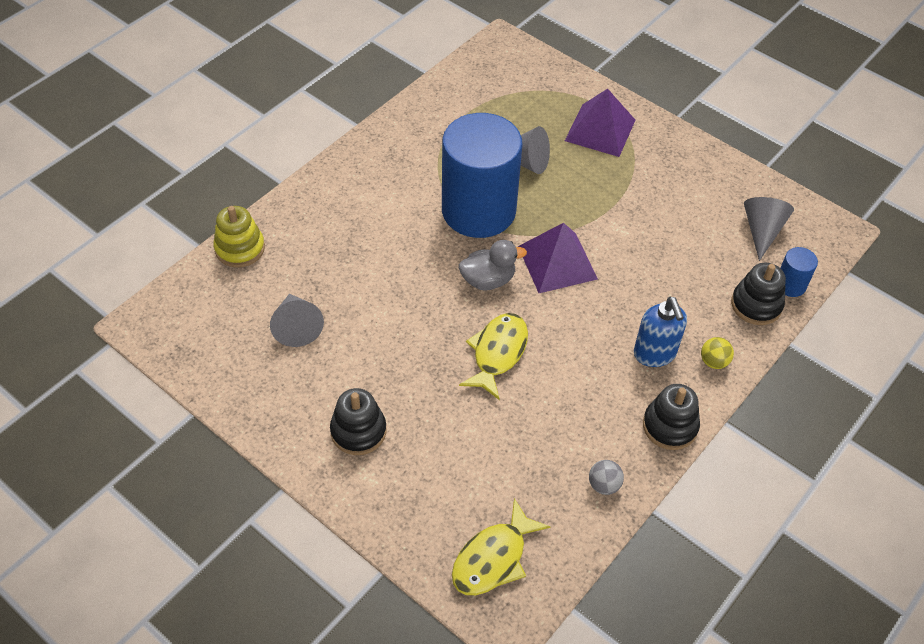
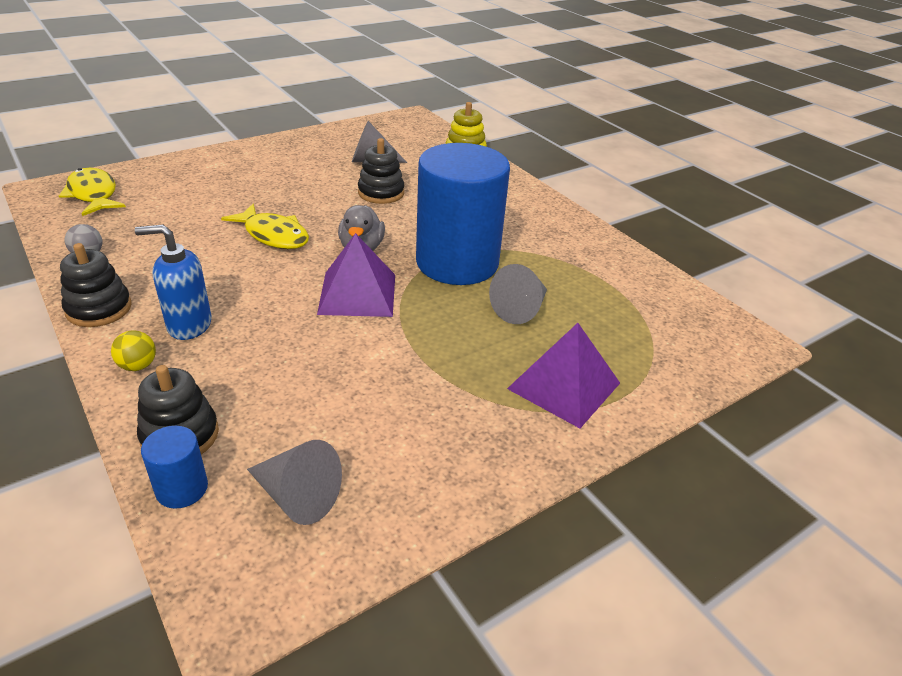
camera: 105 degrees right, 15 degrees down
black stacking toy [330,388,386,455] -> black stacking toy moved to [358,138,404,204]

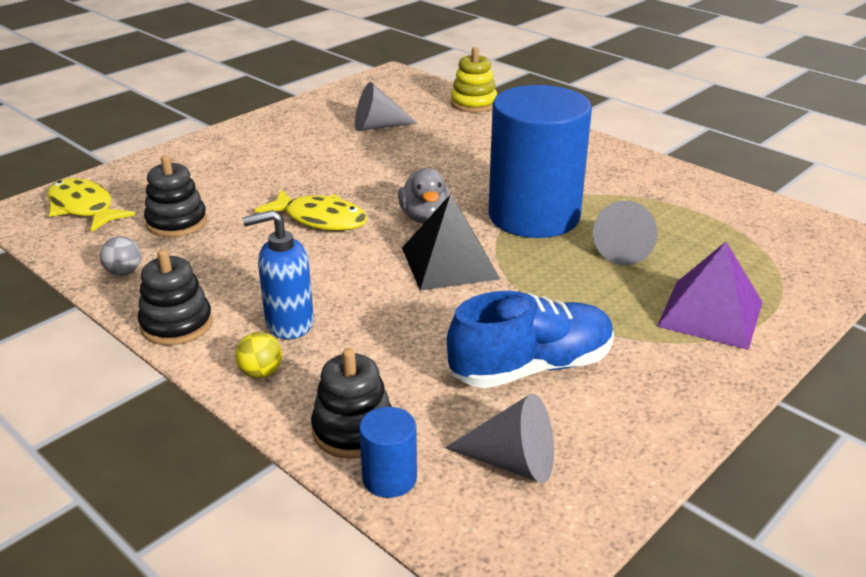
camera: 10 degrees left, 5 degrees down
purple pyramid [317,233,395,317] -> black pyramid [402,194,500,291]
black stacking toy [358,138,404,204] -> black stacking toy moved to [144,155,207,237]
none -> blue shoe [447,291,614,388]

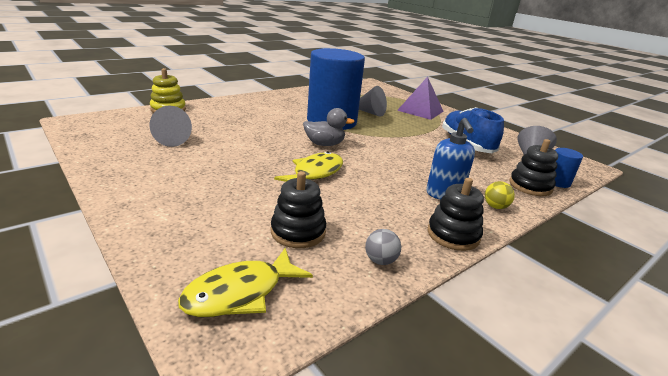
camera: 85 degrees left, 5 degrees down
black pyramid [402,194,500,291] -> none

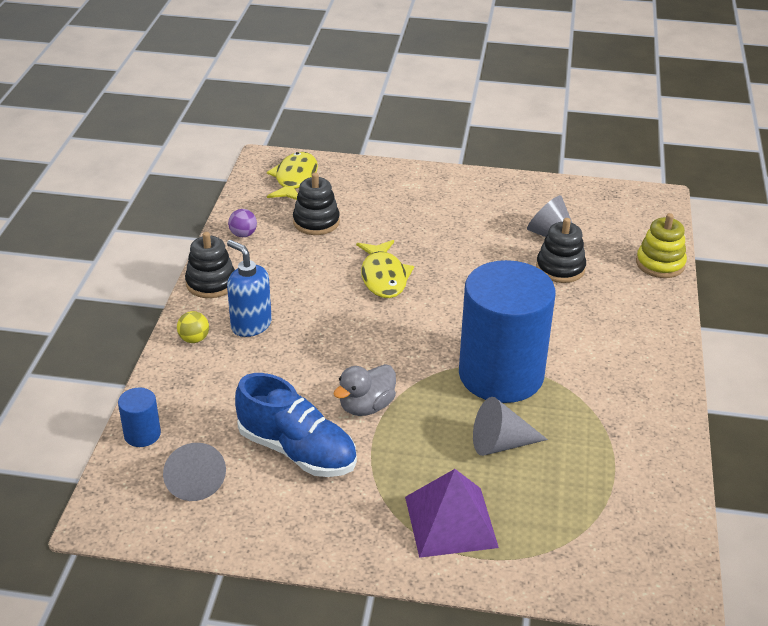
camera: 140 degrees right, 10 degrees up
grey duck [303,108,355,146] -> grey duck moved to [333,364,396,416]
grey ball [365,229,401,265] -> purple ball [228,209,257,237]
black stacking toy [509,139,558,196] -> black stacking toy moved to [536,218,586,283]

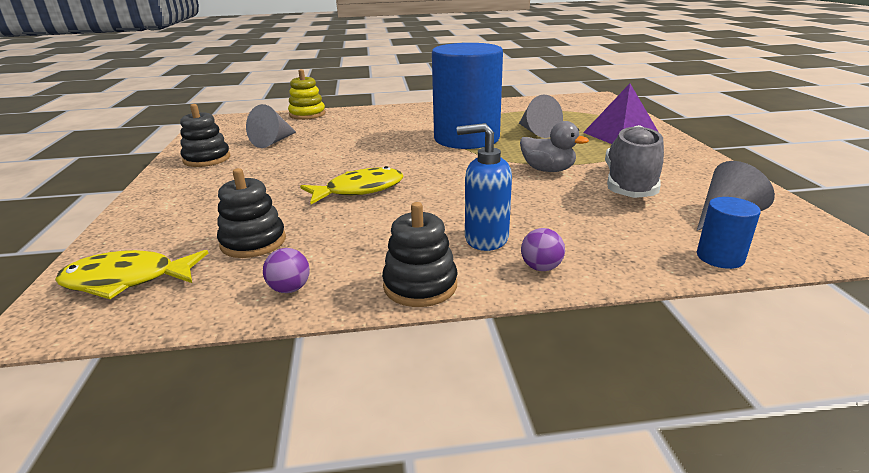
camera: 105 degrees left, 10 degrees down
yellow ball [177,311,209,343] -> purple ball [521,228,565,271]
blue soap dispenser [227,240,272,337] -> blue soap dispenser turned 75 degrees clockwise [457,123,512,251]
blue shoe [235,373,357,477] -> grey shoe [605,125,664,198]
black stacking toy [536,218,586,283] -> black stacking toy moved to [180,104,231,167]

